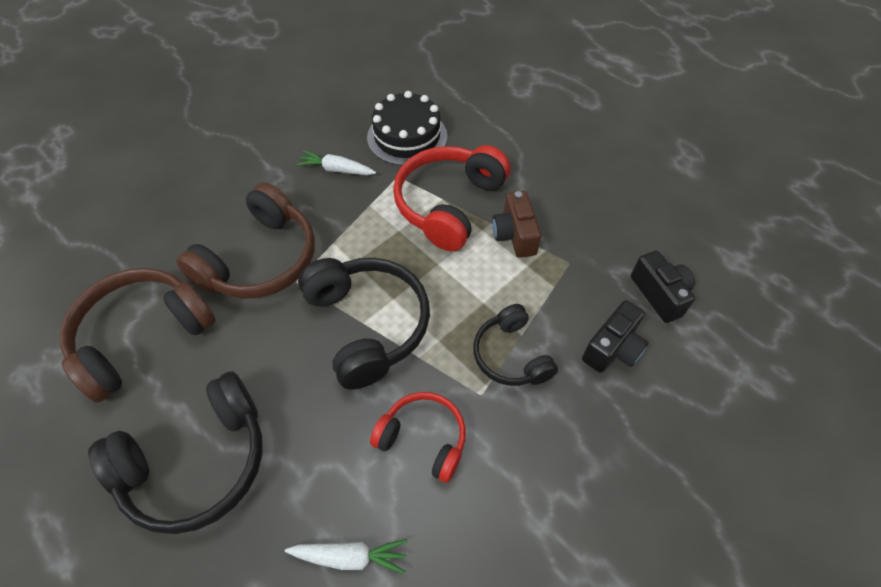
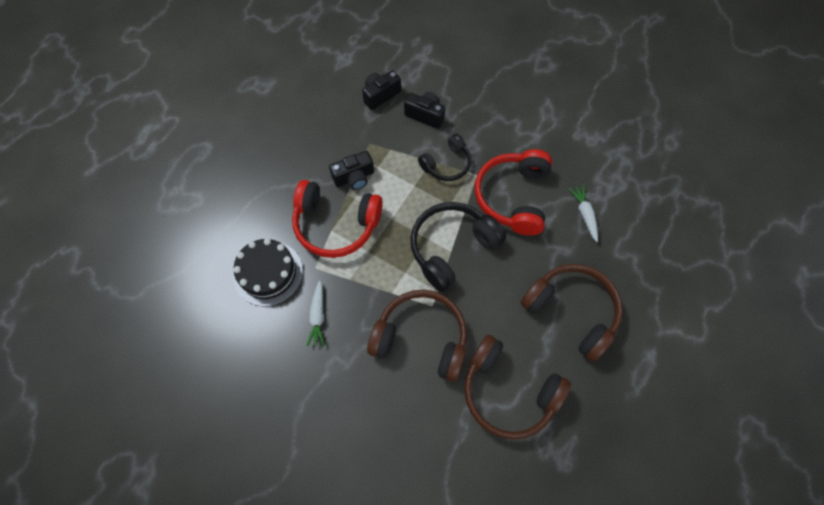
camera: 105 degrees left, 10 degrees up
black headphones [88,371,263,534] -> brown headphones [521,264,623,362]
red headphones [370,392,466,483] -> red headphones [475,149,552,236], size x1.66
brown camera [492,191,541,258] -> black camera [329,151,374,190]

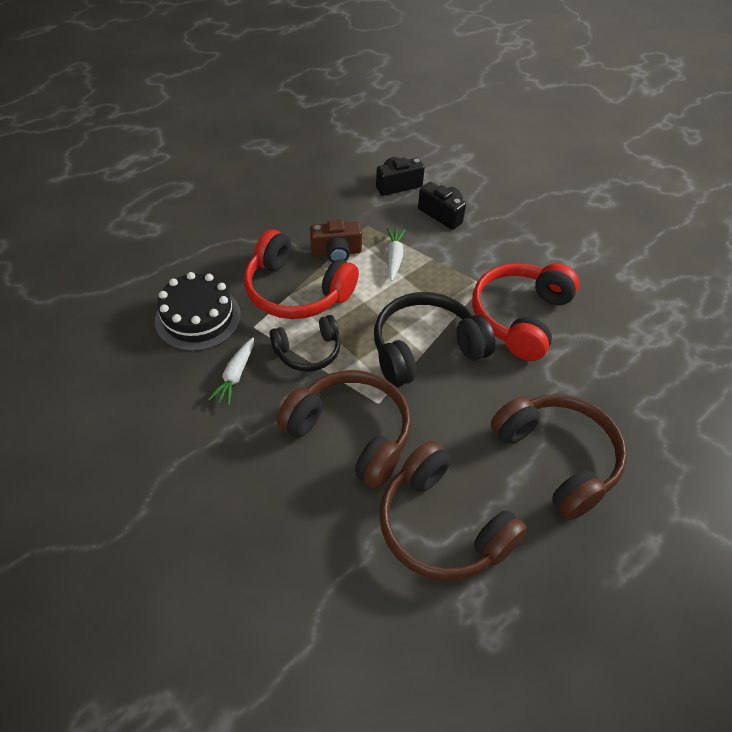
camera: 15 degrees right, 15 degrees down
black camera [329,151,374,190] -> brown camera [310,220,362,262]
black headphones [418,134,471,181] -> black headphones moved to [269,315,340,372]
white carrot [568,185,598,242] -> white carrot moved to [387,228,406,281]

